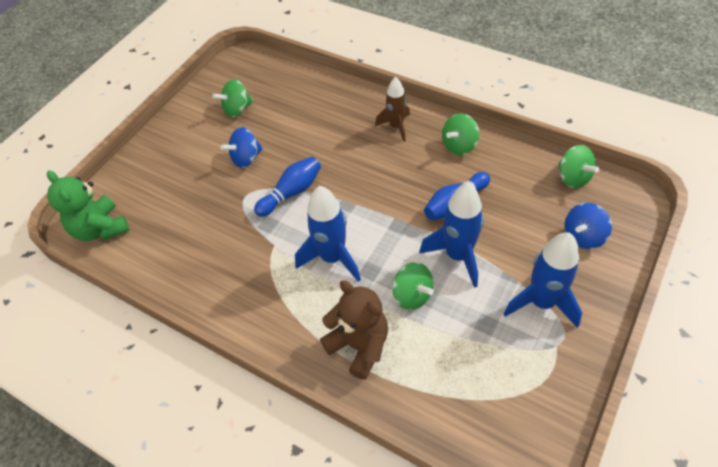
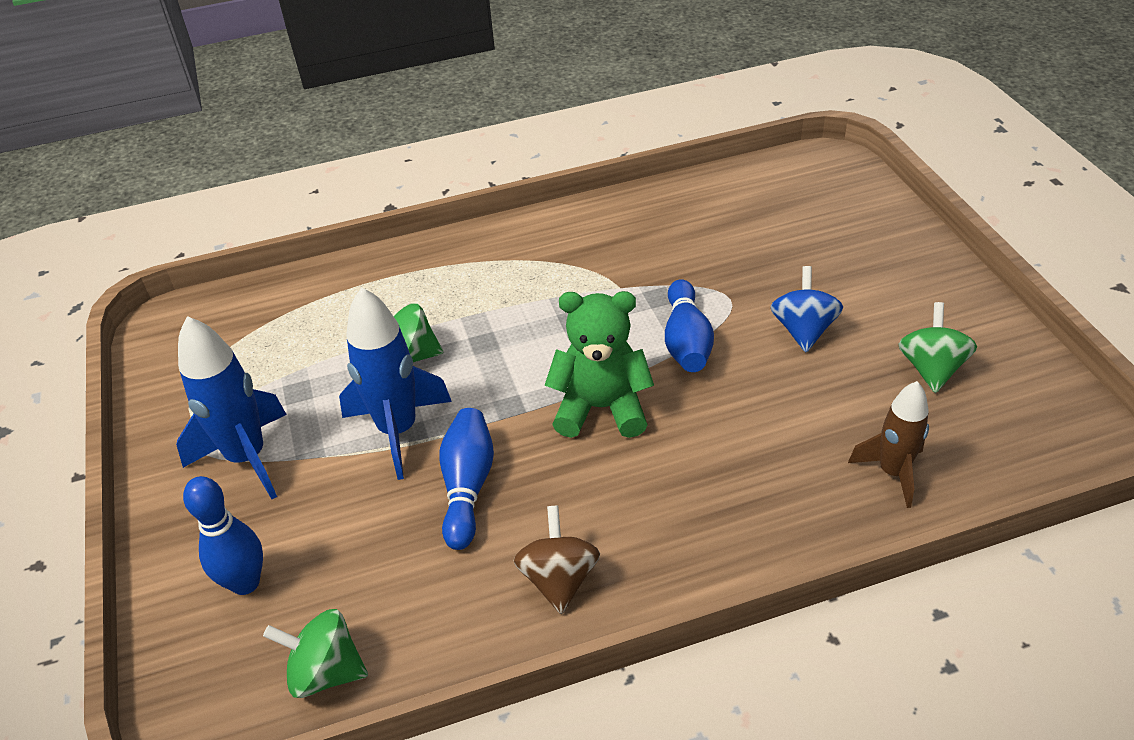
camera: 130 degrees right, 10 degrees down
green teddy bear [47,171,130,241] -> green teddy bear moved to [544,291,654,438]
blue rocket [295,186,361,282] -> none
brown teddy bear [320,281,388,380] -> none
brown rocket [375,77,410,142] -> brown rocket moved to [848,381,929,508]
green spinning top [442,113,479,155] -> brown spinning top [513,505,600,614]
blue spinning top [565,203,612,249] -> blue bowling pin [183,476,263,595]

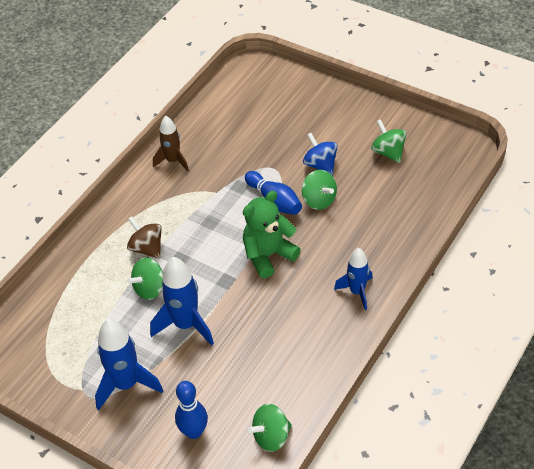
camera: 40 degrees left, 5 degrees up
blue bowling pin [439,408,494,550] -> none
brown spinning top [513,505,600,614] -> brown spinning top moved to [127,216,162,259]
brown rocket [848,381,929,508] -> brown rocket moved to [153,116,189,171]
none -> green spinning top [302,170,337,210]
none -> blue rocket [334,248,373,310]

